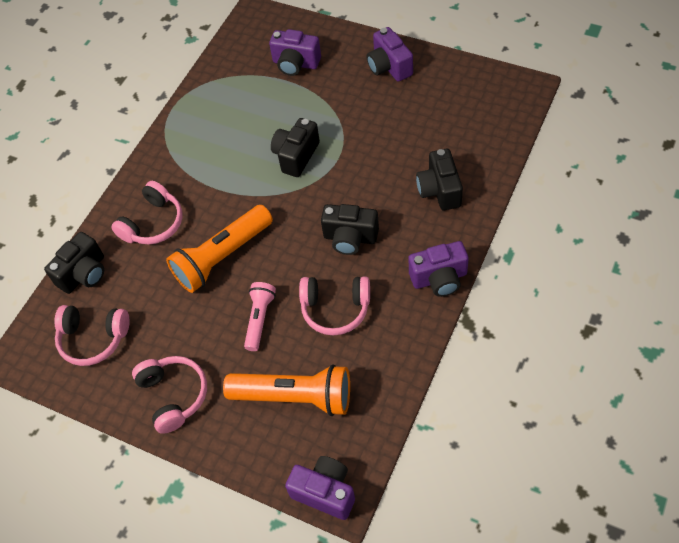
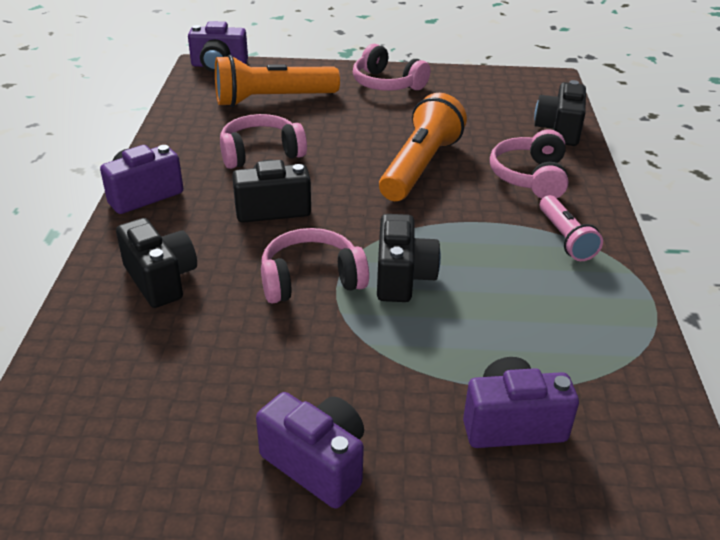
camera: 150 degrees right, 20 degrees down
pink headphones [54,305,130,366] -> pink headphones moved to [261,228,369,304]
pink flashlight [244,282,276,351] -> pink flashlight moved to [540,195,603,261]

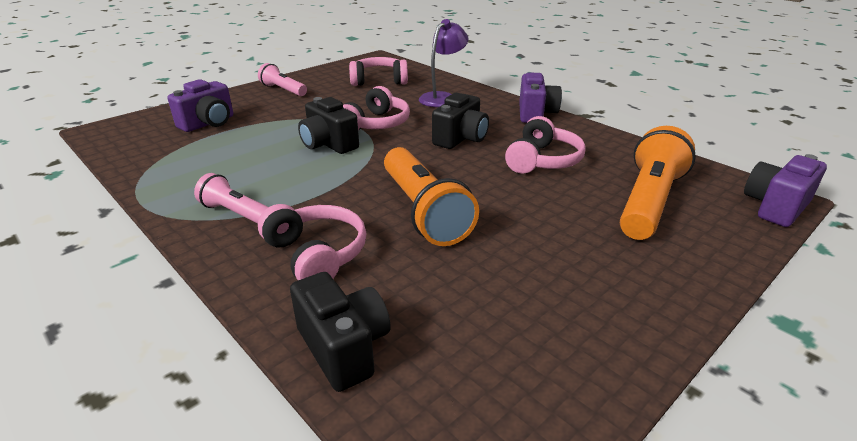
camera: 135 degrees right, 5 degrees down
black camera [116,218,197,308] -> purple lamp [419,19,468,107]
purple camera [256,392,364,509] -> pink flashlight [258,63,307,96]
pink headphones [353,44,430,91] -> pink headphones moved to [349,57,408,86]

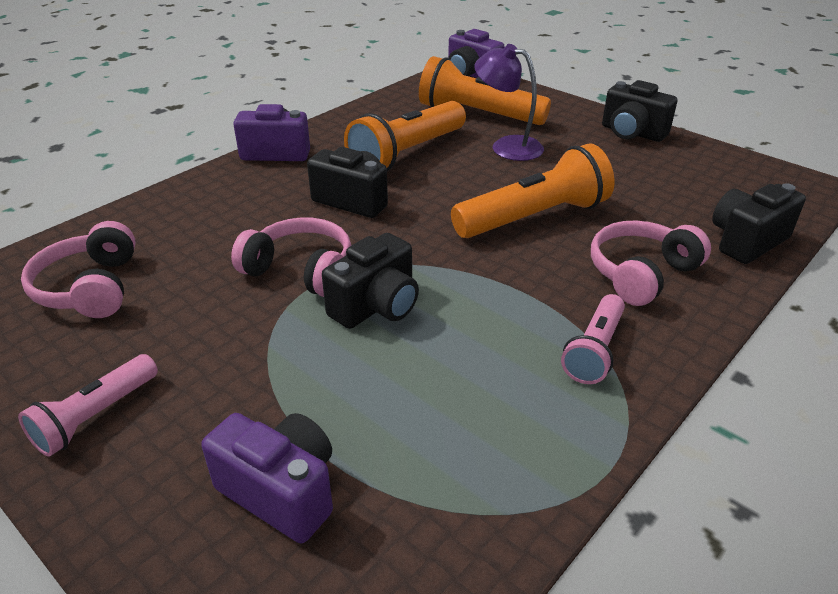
camera: 95 degrees left, 5 degrees up
purple lamp [419,19,468,107] -> purple lamp moved to [474,44,544,161]
pink headphones [505,116,586,174] -> orange flashlight [344,101,466,171]
none -> black camera [602,80,678,142]

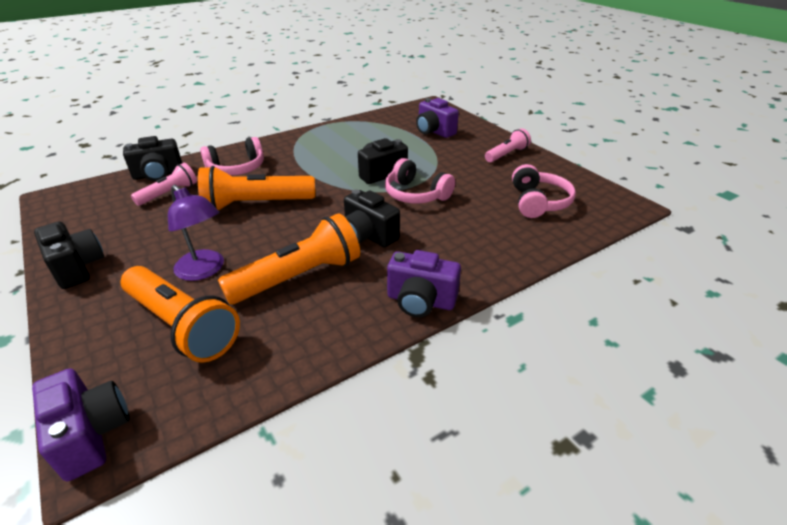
camera: 165 degrees left, 0 degrees up
pink flashlight [561,294,625,384] -> pink flashlight moved to [131,163,197,206]

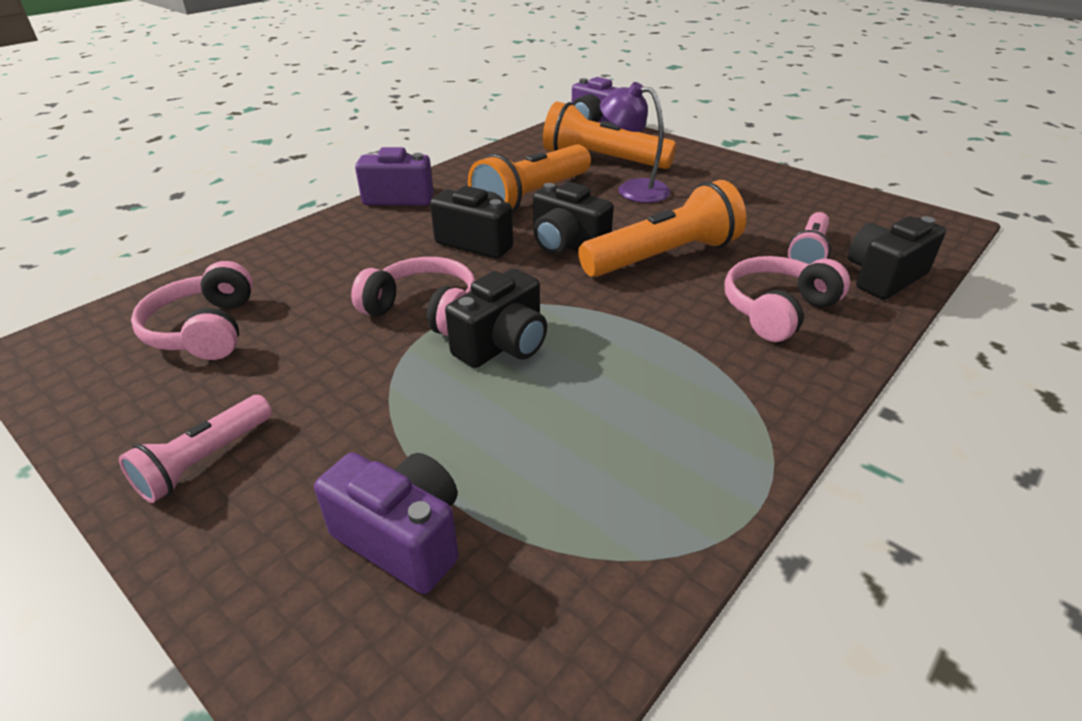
camera: 165 degrees right, 0 degrees up
black camera [34,221,104,289] -> black camera moved to [533,182,613,254]

